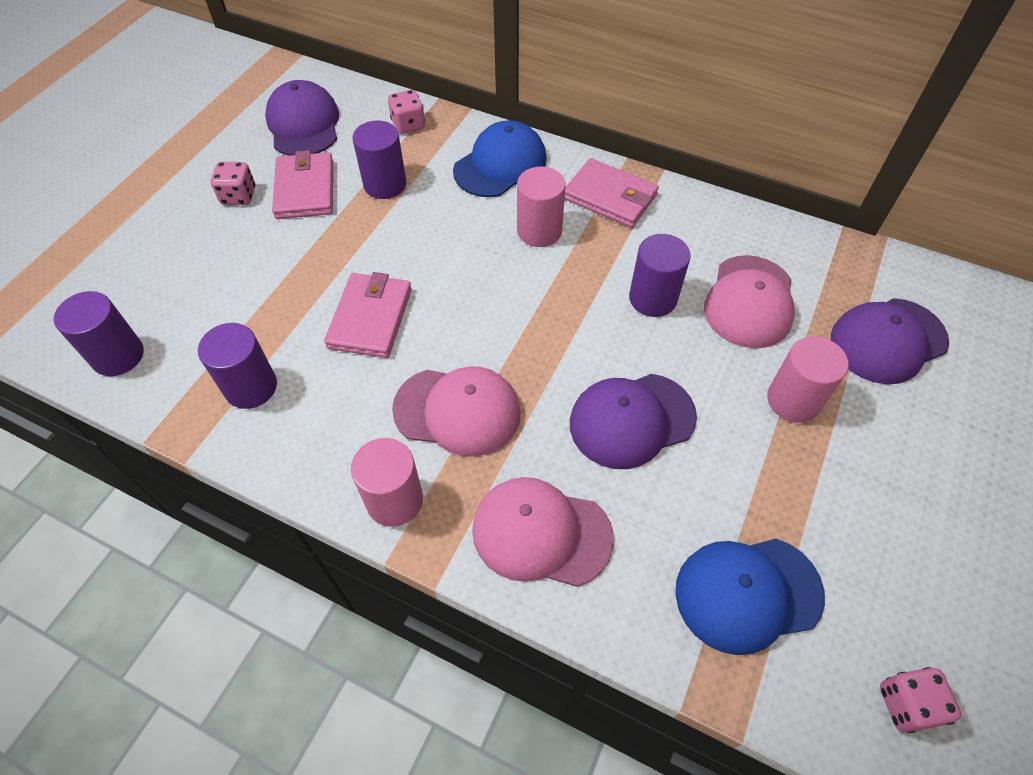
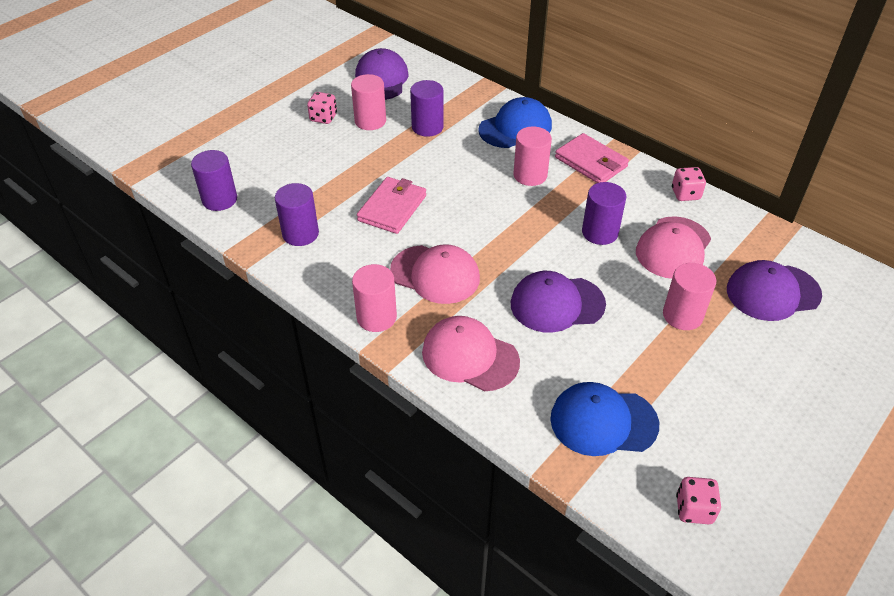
camera: 15 degrees right, 10 degrees down
pink wallet [272,150,333,219] -> pink cylinder [351,74,386,130]
pink dice [388,90,425,134] -> pink dice moved to [672,167,706,201]

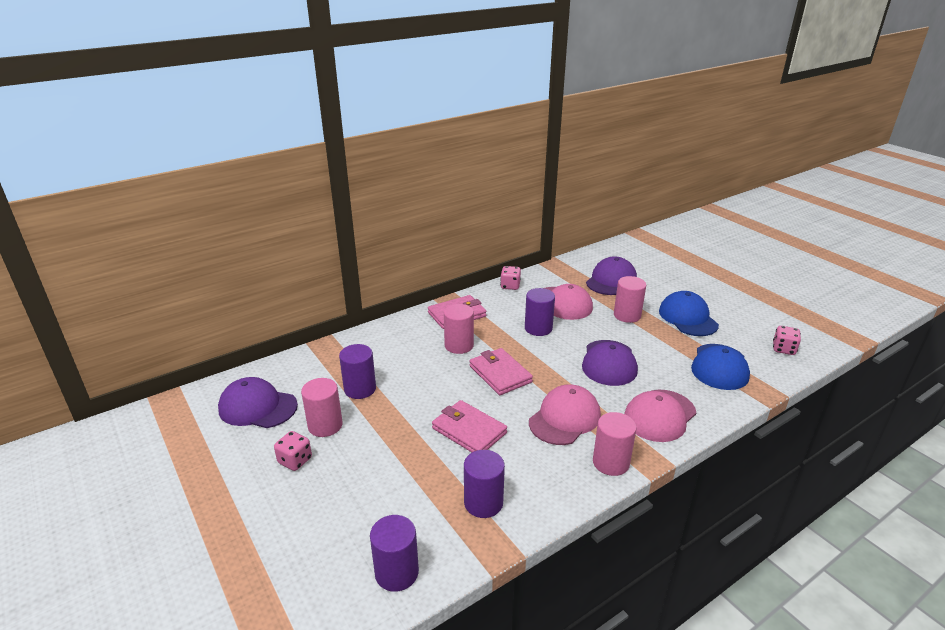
camera: 75 degrees left, 15 degrees down
blue cap [478,97,552,148] -> blue cap moved to [659,291,719,336]
purple cap [727,260,822,321] -> purple cap turned 150 degrees counterclockwise [586,257,637,295]
none -> pink wallet [469,348,533,395]

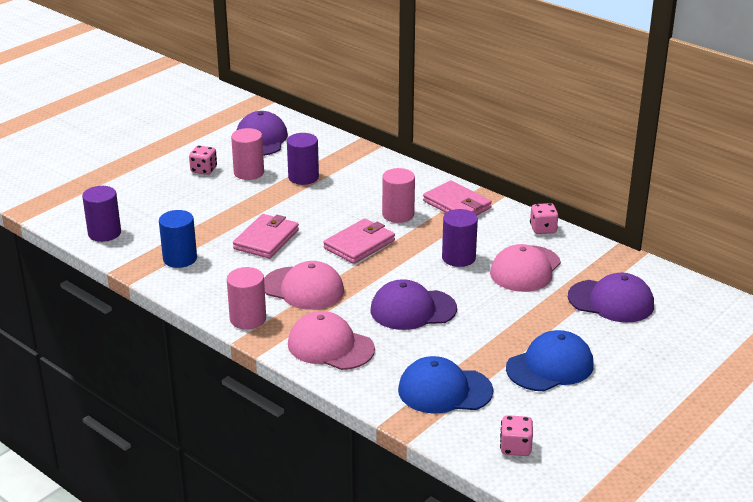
camera: 75 degrees right, 0 degrees up
purple cylinder [464,450,505,518] -> blue cylinder [159,210,197,268]
pink cylinder [614,276,646,323] -> none

